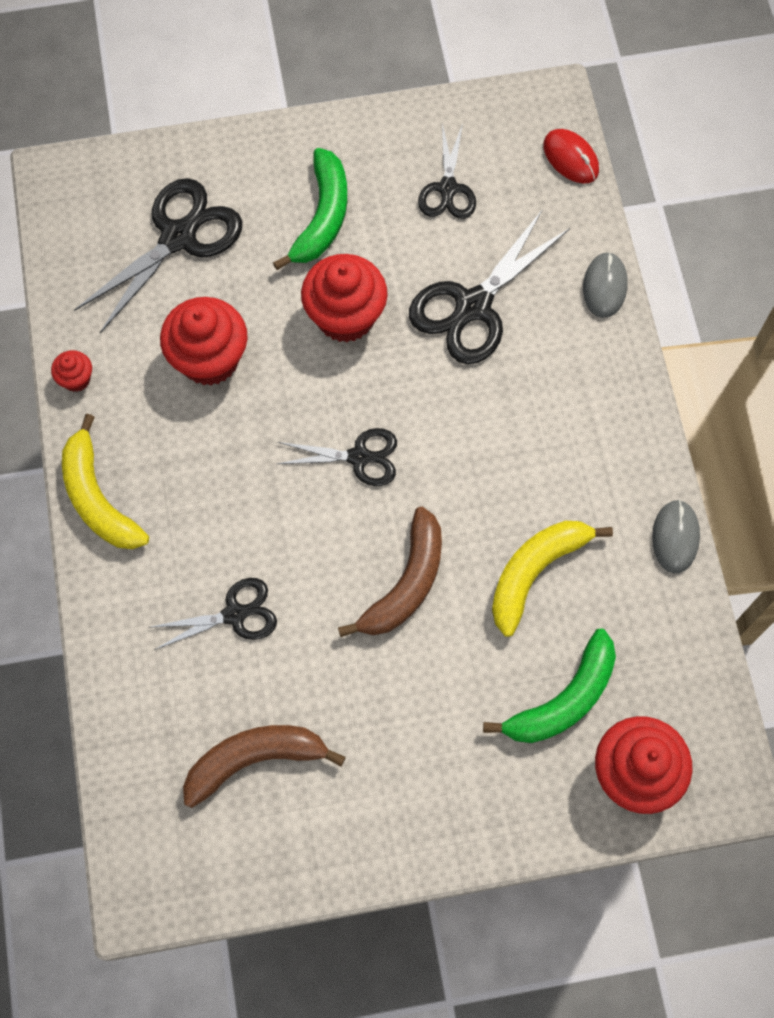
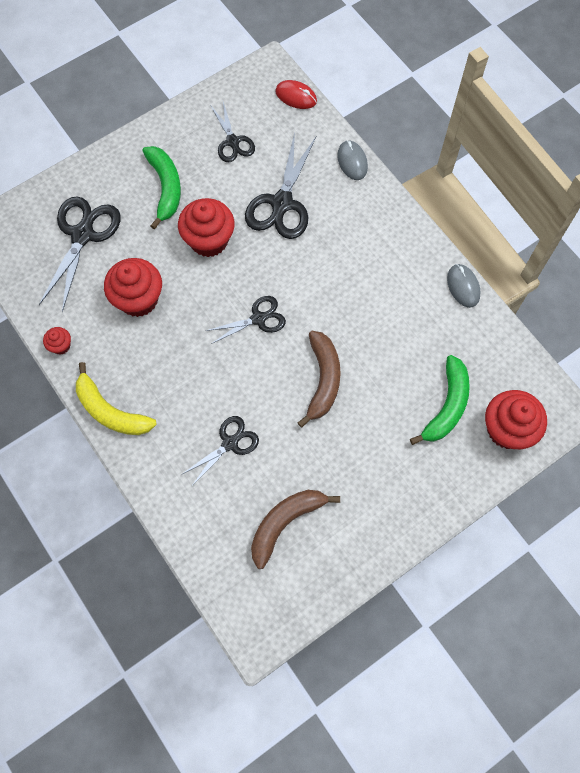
camera: 25 degrees left, 0 degrees up
yellow banana [492,521,613,637] -> none

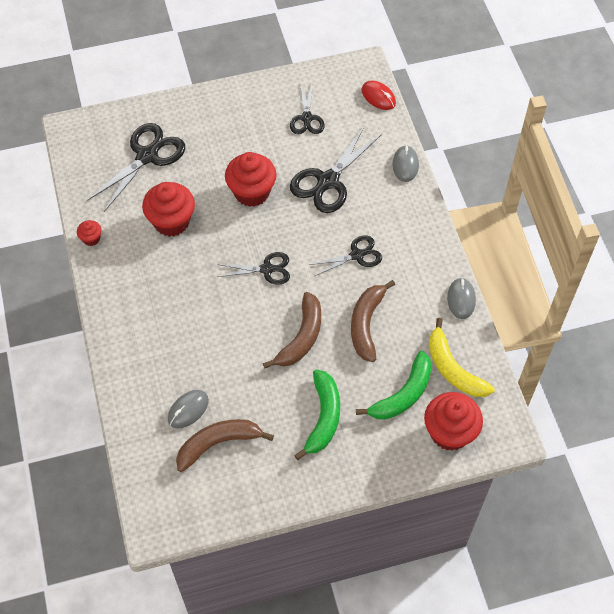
camera: 20 degrees right, 10 degrees down
yellow banana [76,362,157,435] -> yellow banana moved to [429,318,495,397]
green banana [142,146,181,229] -> green banana moved to [294,369,340,460]
black scissors [181,416,259,486] -> black scissors moved to [309,235,382,276]
none -> grey mouse [168,390,209,429]
none -> brown banana [351,280,395,362]

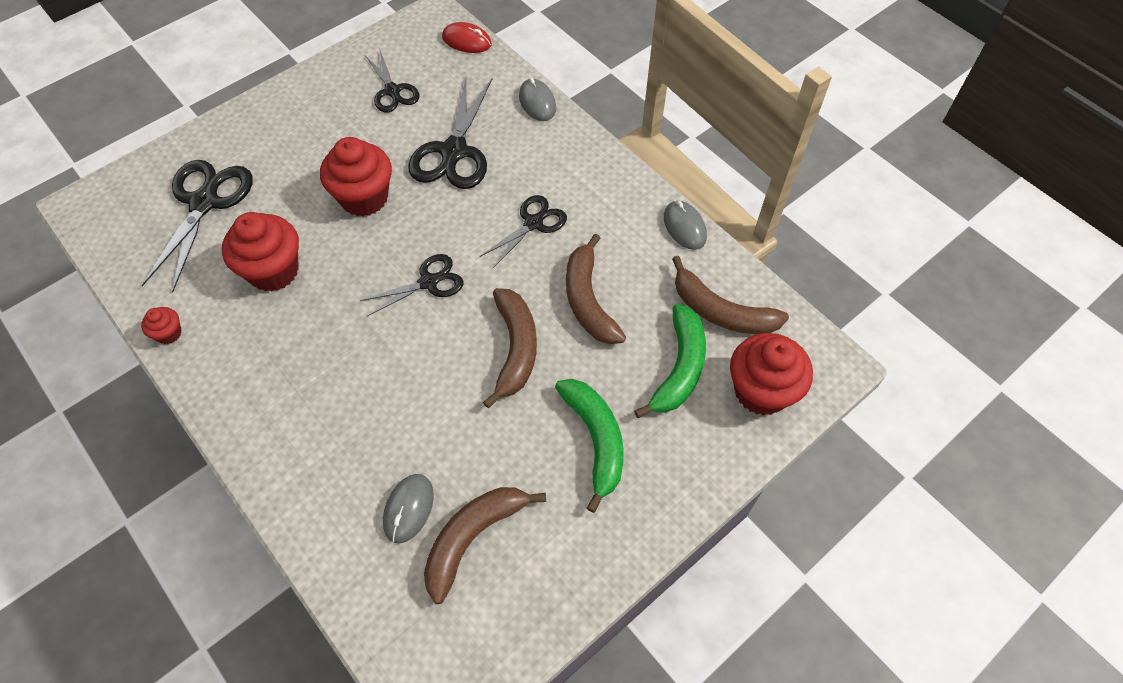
camera: 25 degrees left, 0 degrees up
yellow banana [429,318,495,397] -> brown banana [672,256,789,334]

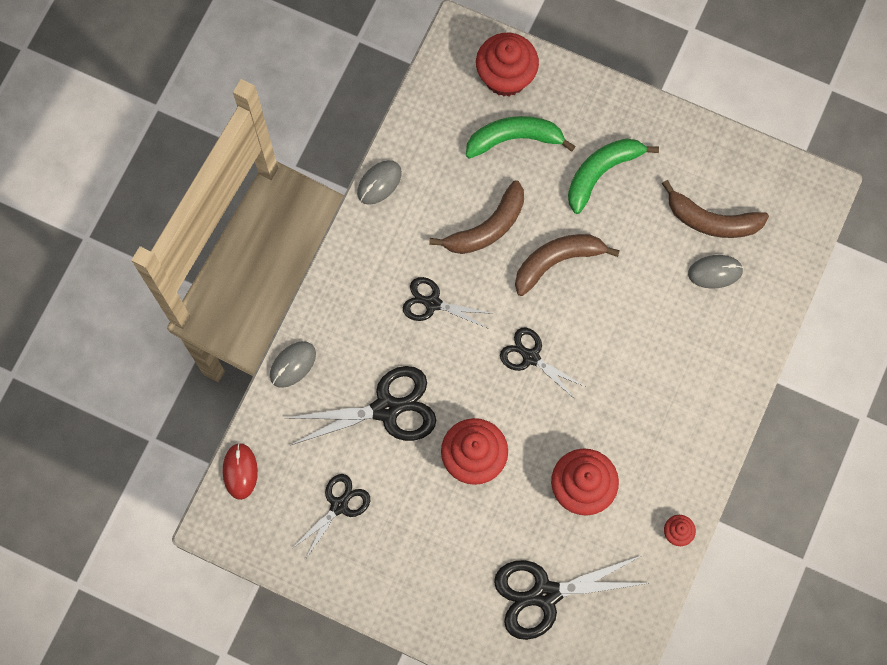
camera: 115 degrees left, 15 degrees up
brown banana [672,256,789,334] -> none

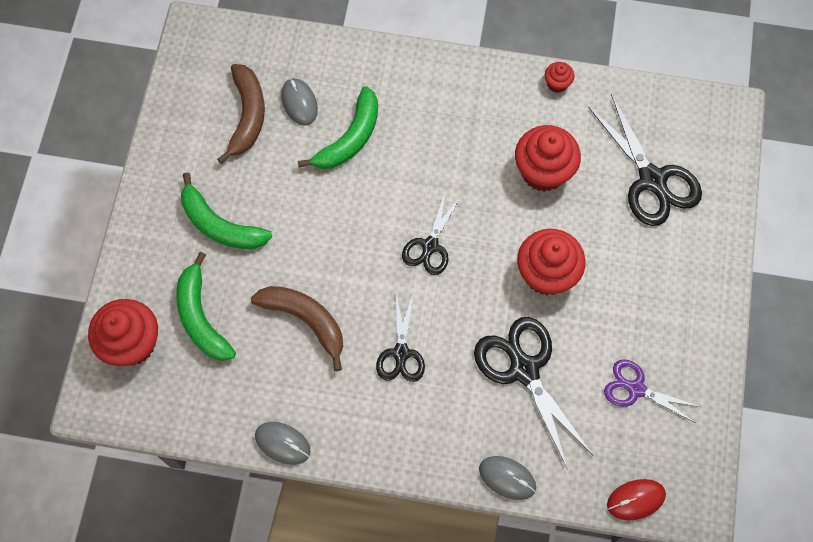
camera: 105 degrees left, 5 degrees down
black scissors [293,474,370,560] -> purple scissors [604,359,700,423]
brown banana [515,234,620,296] -> none
none -> green banana [297,86,378,169]

